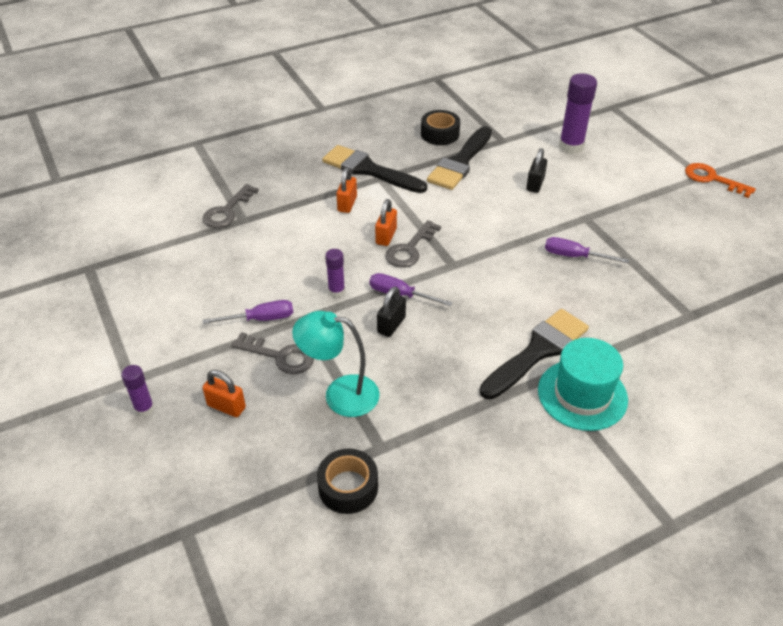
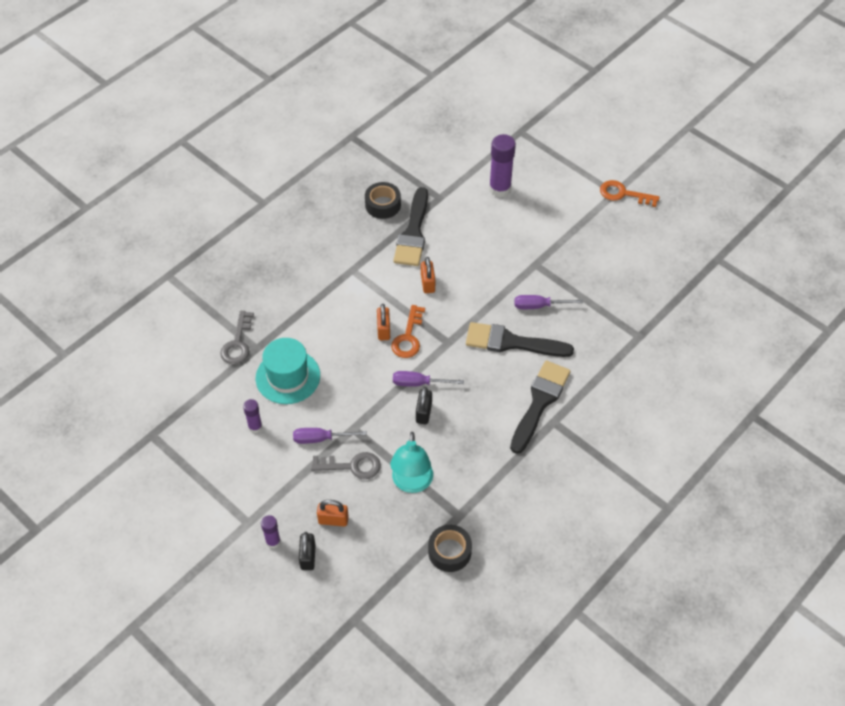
camera: 20 degrees left, 10 degrees up
purple screwdriver [203,300,293,324] -> purple screwdriver turned 150 degrees counterclockwise [293,428,367,444]
turquoise lamp [292,311,379,417] -> turquoise lamp turned 75 degrees counterclockwise [390,432,433,493]
black brush [322,145,427,193] -> black brush moved to [466,322,574,357]
purple glue stick [325,249,345,297] -> purple glue stick moved to [243,399,262,433]
orange padlock [336,167,357,213] -> orange padlock moved to [421,257,435,293]
grey key [385,220,441,268] -> orange key [391,305,425,358]
black padlock [526,148,547,193] -> black padlock moved to [299,532,316,570]
turquoise hat [538,338,628,431] -> turquoise hat moved to [256,338,320,404]

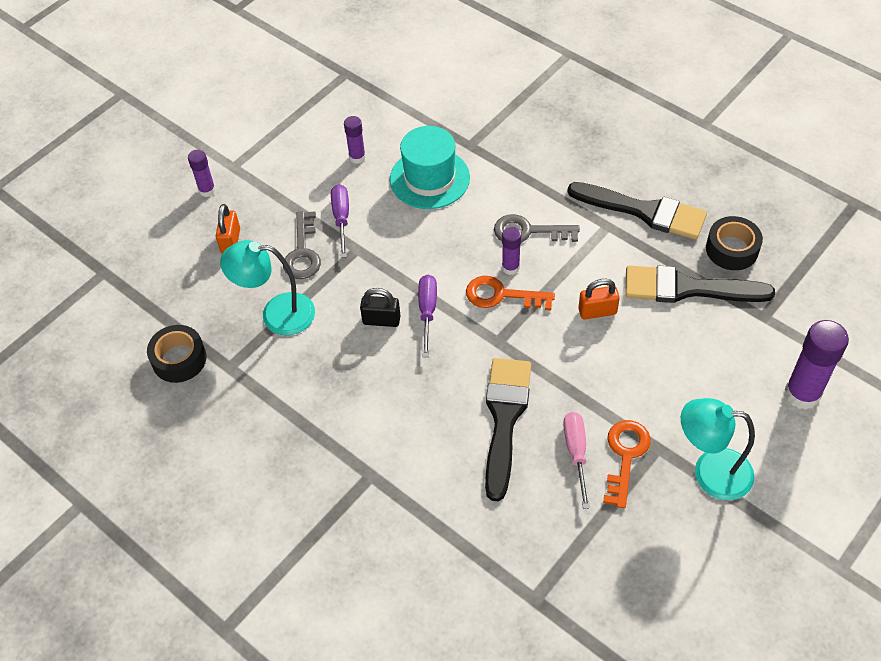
camera: 90 degrees right, 0 degrees up
grey key [220,311,254,365] -> grey key moved to [494,214,580,243]
black padlock [299,532,316,570] -> none
orange padlock [377,304,390,340] -> purple glue stick [502,227,521,275]
black brush [510,360,571,454] -> black brush moved to [567,182,707,240]
purple screwdriver [515,295,583,309] -> pink screwdriver [563,412,590,509]
orange key [600,180,660,207] -> orange key moved to [603,420,651,508]
none -> turquoise lamp [681,398,755,500]

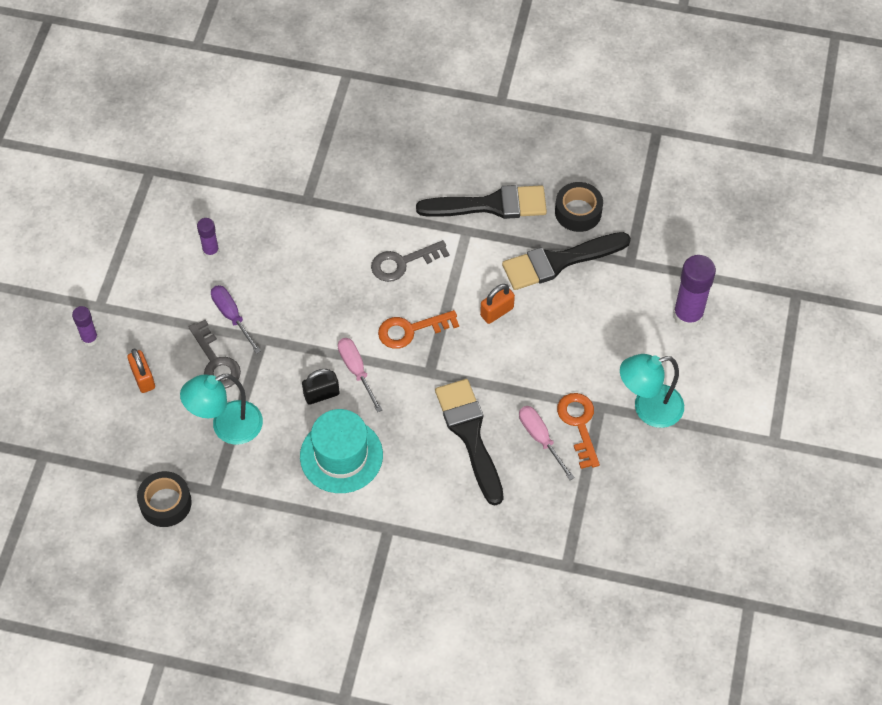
camera: 30 degrees left, 5 degrees up
turquoise hat [390,126,470,209] -> turquoise hat moved to [300,409,383,493]
purple screwdriver [418,275,437,357] -> pink screwdriver [338,338,382,412]
purple glue stick [502,227,521,275] -> none

